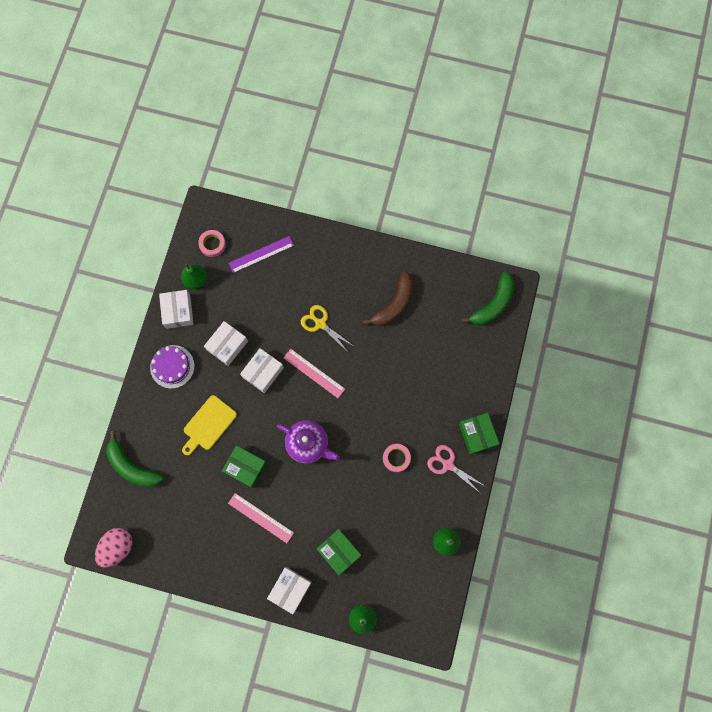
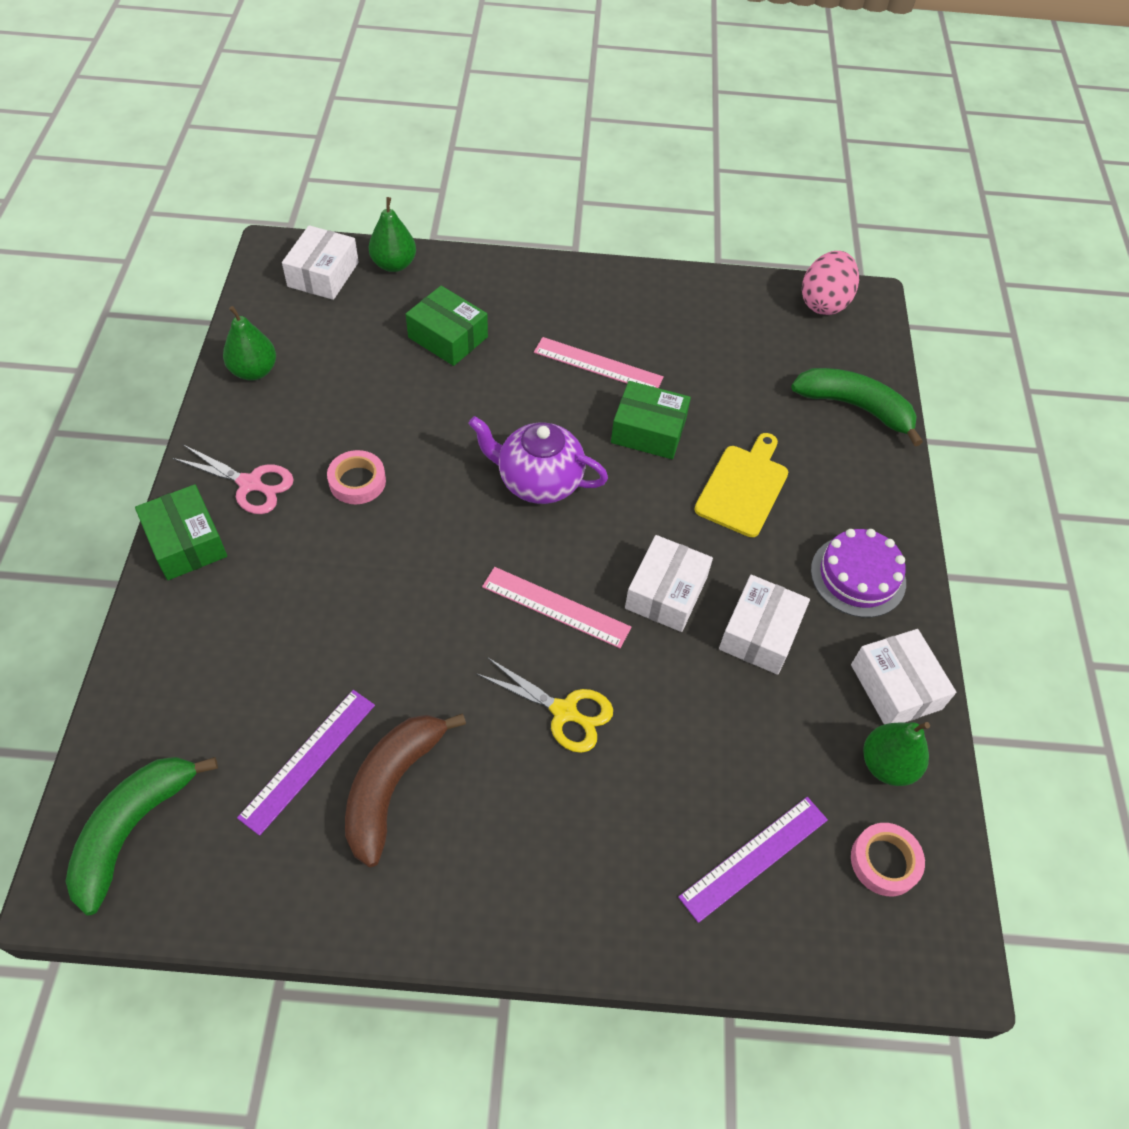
camera: 165 degrees right, 20 degrees down
white box [267,567,312,614] -> white box moved to [282,225,359,300]
none -> purple ruler [237,690,375,836]

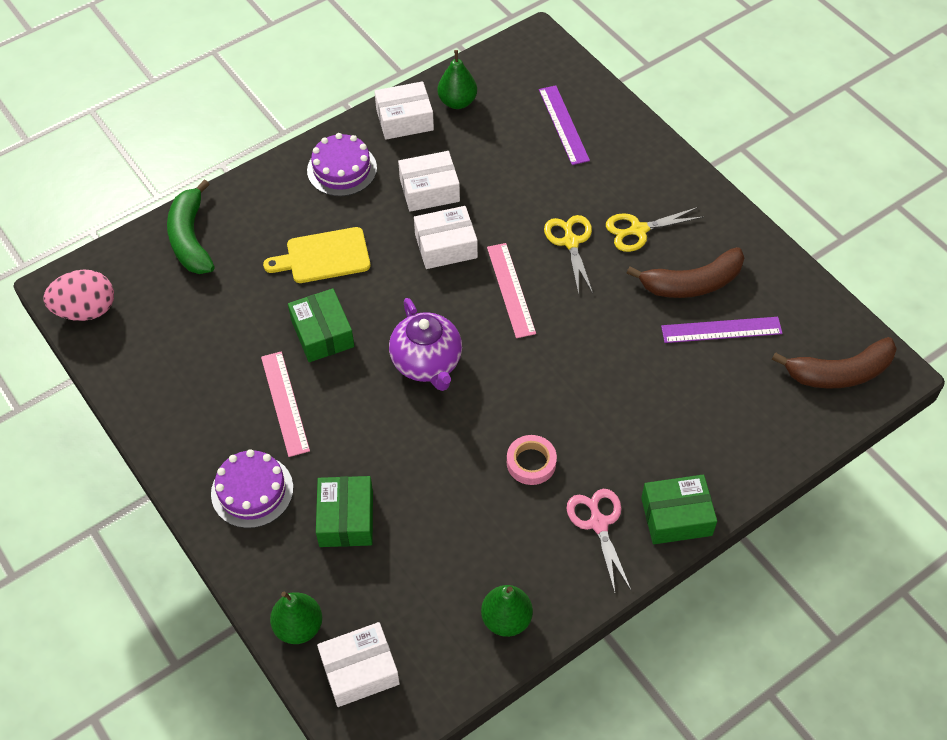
camera: 125 degrees left, 0 degrees up
green banana [65,757,218,916] -> brown banana [772,337,896,389]
green box [135,484,227,580] -> green box turned 60 degrees clockwise [641,475,717,544]
purple ruler [678,797,828,923] -> purple ruler turned 60 degrees clockwise [539,85,590,165]
white box [851,629,956,724] -> white box turned 45 degrees clockwise [374,81,434,140]
pink tape [851,823,925,896] -> none
none -> purple cake [211,449,293,528]
none -> yellow scissors [606,207,703,252]

